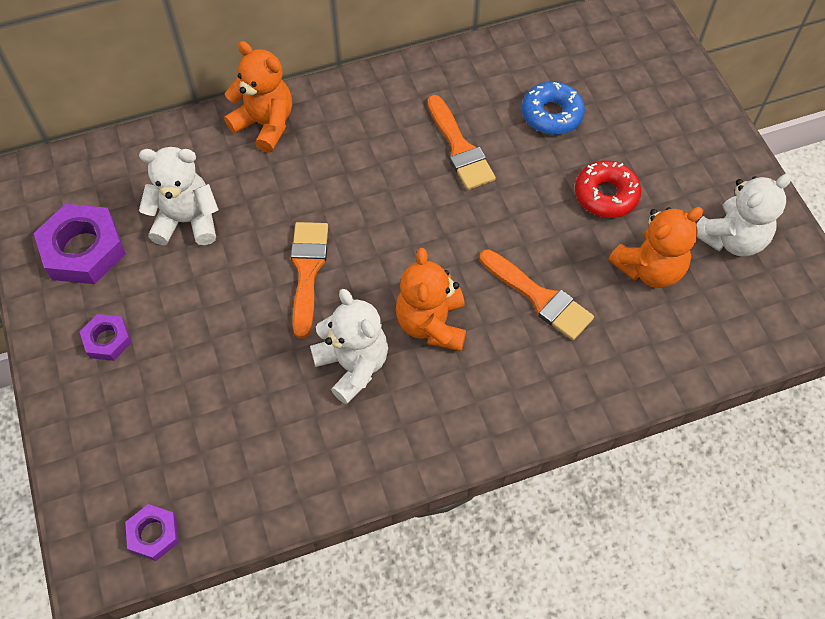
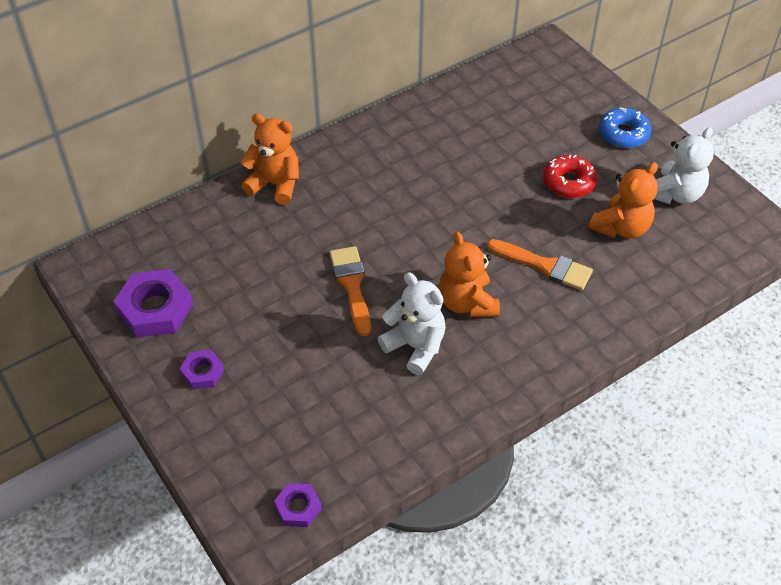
camera: 15 degrees left, 10 degrees down
white teddy bear [139,147,219,245] -> none
orange brush [428,95,496,190] -> none
blue donut [522,82,585,135] -> blue donut moved to [599,108,651,148]

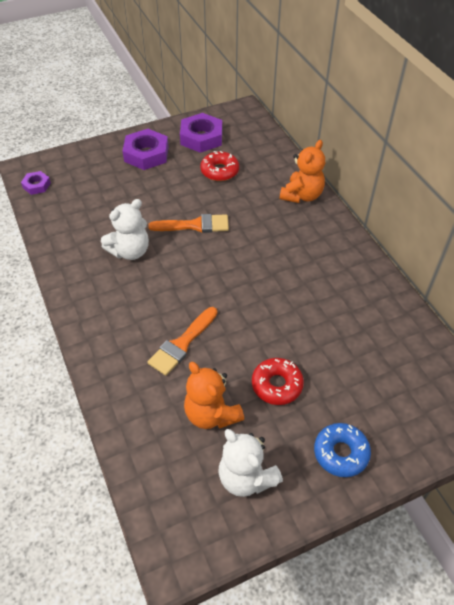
camera: 100 degrees right, 0 degrees up
purple nut [180,350,224,389] -> purple nut [123,129,169,170], size x1.84
orange teddy bear [439,232,500,317] -> none
none -> red donut [200,151,239,181]

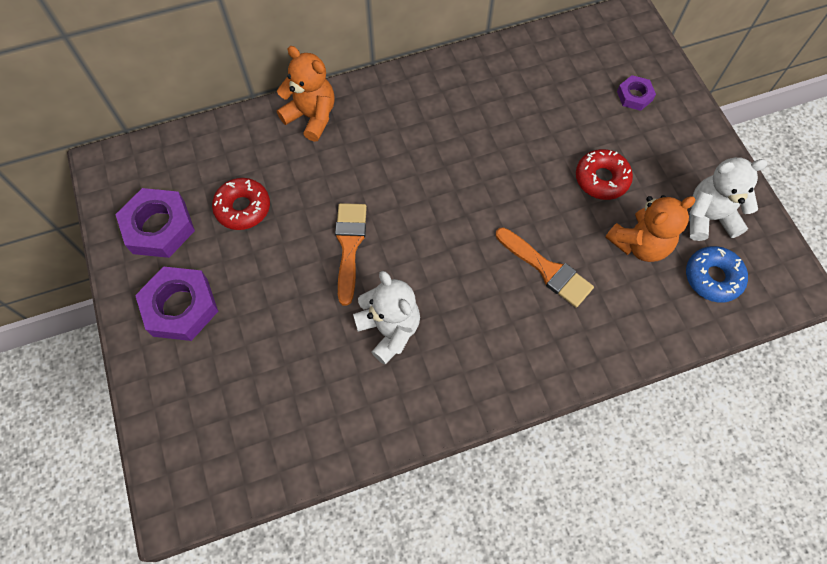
camera: 85 degrees left, 15 degrees up
purple nut [21,171,51,195] -> purple nut moved to [617,75,656,111]
white teddy bear [218,429,283,497] -> white teddy bear turned 150 degrees counterclockwise [690,157,768,241]
blue donut [314,423,371,477] -> blue donut moved to [686,246,748,303]

